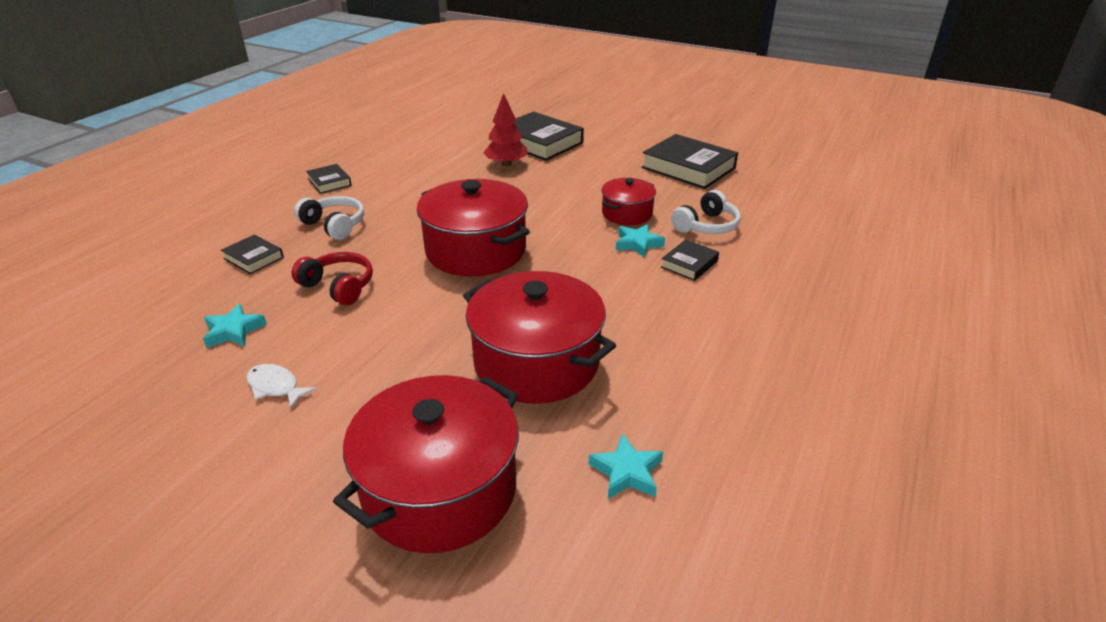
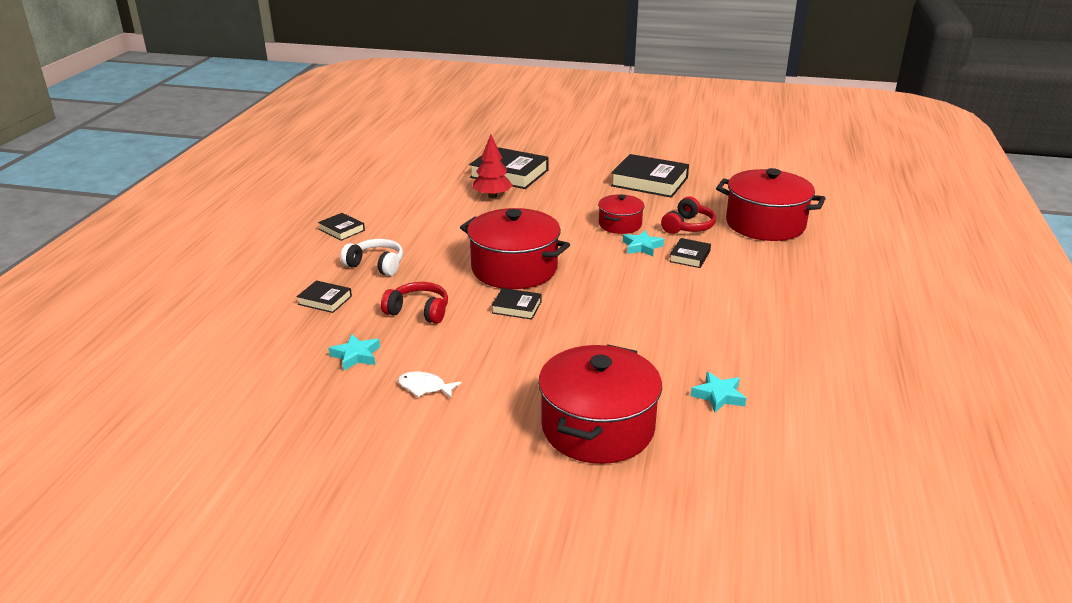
camera: 15 degrees left, 5 degrees down
red pot [463,271,616,404] -> red pot moved to [716,168,826,241]
white headphones [671,190,741,234] -> red headphones [661,196,716,234]
none -> black book [492,288,542,320]

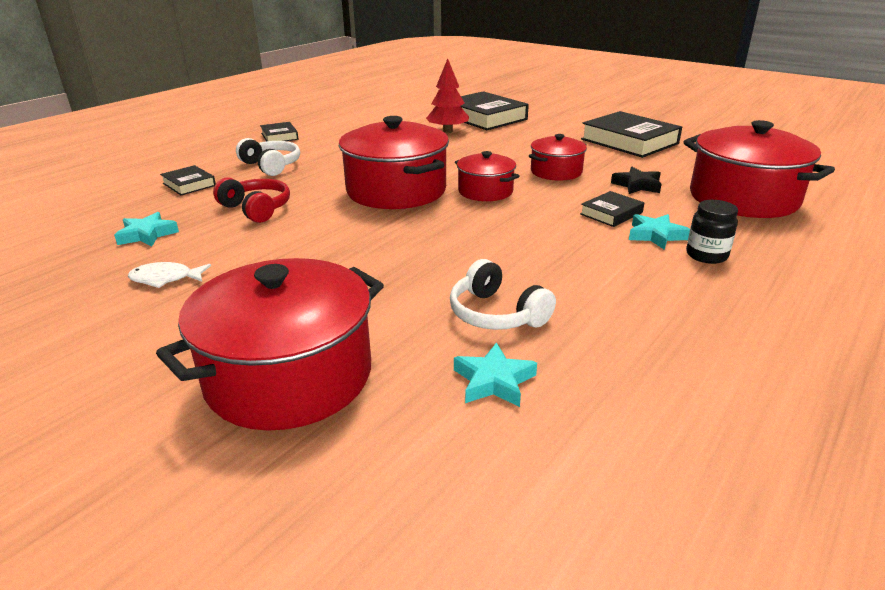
camera: 25 degrees right, 0 degrees up
white fish [398,372,462,398] -> white fish turned 45 degrees counterclockwise [128,262,211,288]
black book [492,288,542,320] -> none
turquoise star [623,231,664,256] -> turquoise star moved to [629,214,690,250]
red headphones [661,196,716,234] -> black star [611,167,662,194]
none -> white headphones [450,259,556,330]
none -> red pot [455,151,520,201]
none -> black jar [686,200,738,264]

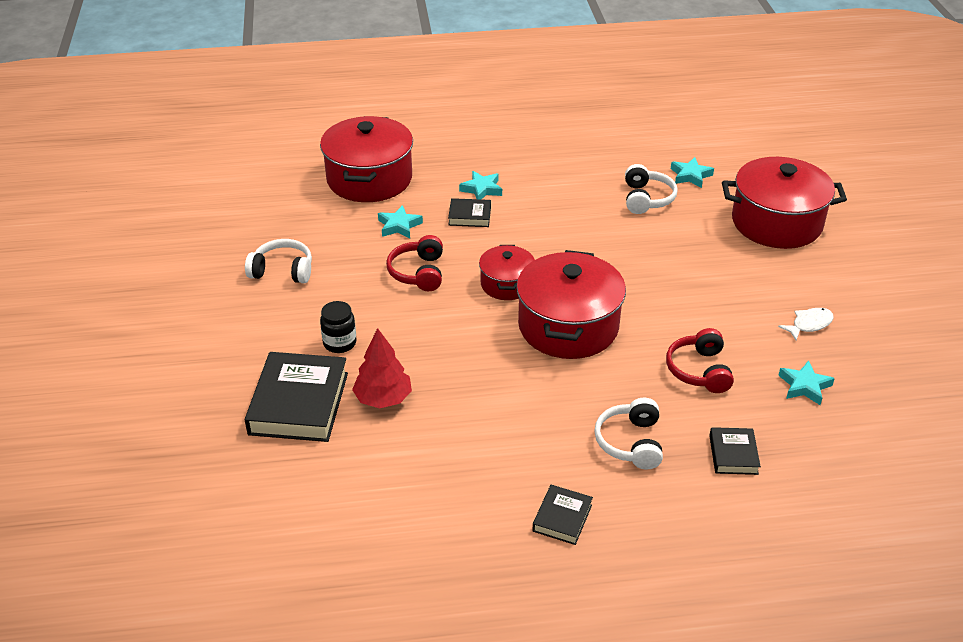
camera: 135 degrees left, 10 degrees up
white fish [128,262,211,288] -> white fish turned 75 degrees counterclockwise [778,308,834,340]
red pot [529,134,587,181] -> red headphones [386,235,443,291]
black book [581,111,682,158] -> white headphones [245,239,312,283]
black star [611,167,662,194] -> turquoise star [378,205,423,238]
black jar [686,200,738,264] -> black jar moved to [320,301,356,353]

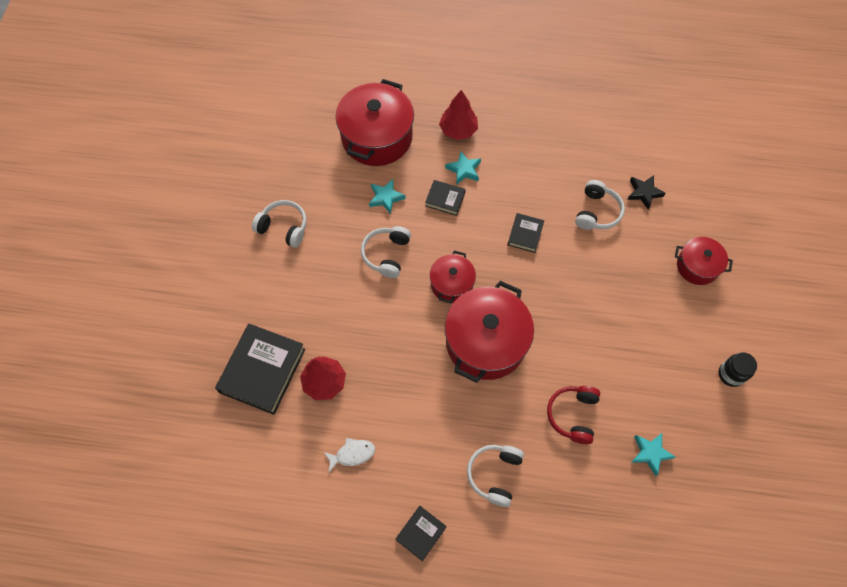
camera: 15 degrees right, 25 degrees up
black jar [320,301,356,353] -> black jar moved to [719,352,757,387]
red headphones [386,235,443,291] -> white headphones [361,226,411,278]
turquoise star [671,157,714,188] -> black star [627,175,666,210]
black book [709,427,761,475] -> black book moved to [508,213,544,253]
red pot [722,157,847,249] -> red pot [675,237,733,285], size x0.55
white fish [778,308,834,340] -> white fish moved to [324,438,375,472]
none -> red tree [439,90,478,140]

